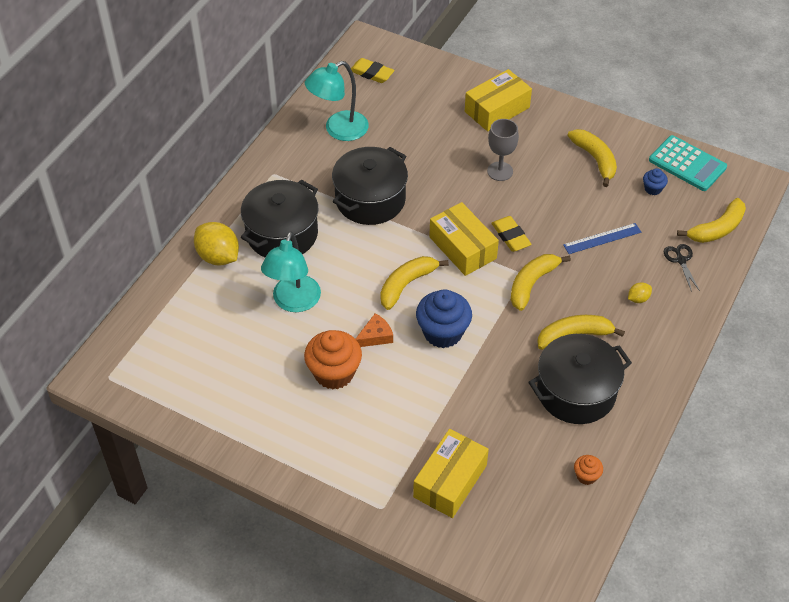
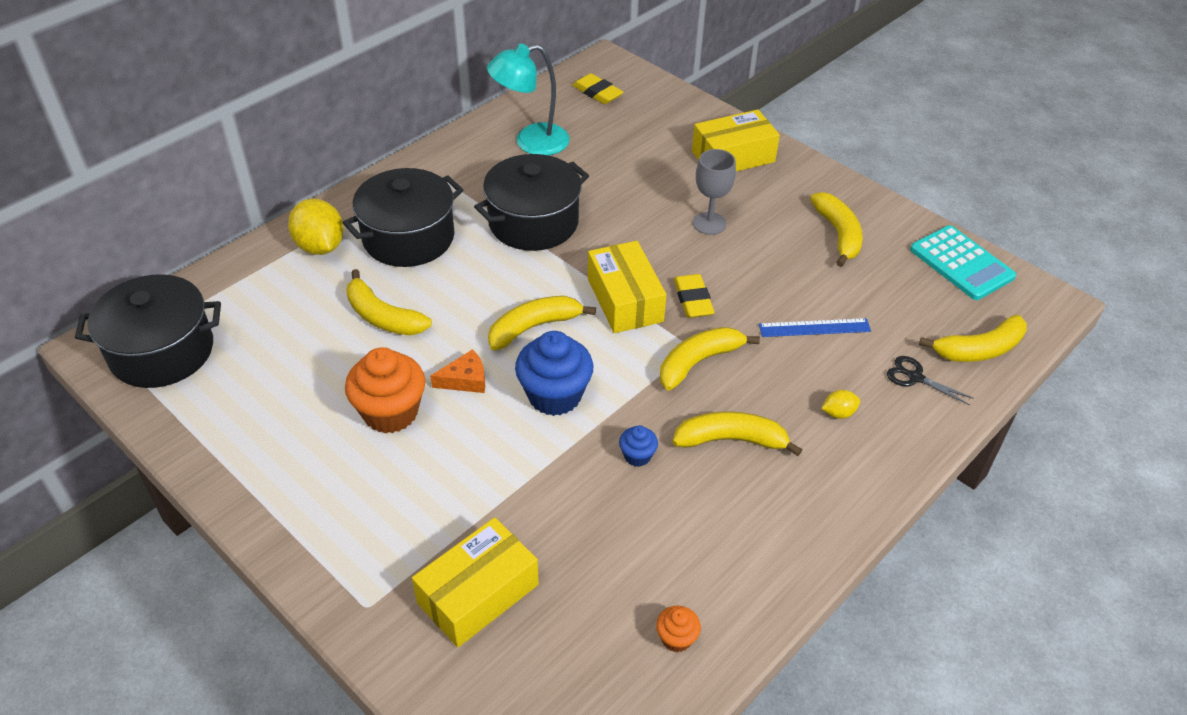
camera: 15 degrees right, 5 degrees down
turquoise lamp [261,231,321,312] -> yellow banana [346,269,432,336]
black pot [529,334,632,424] -> black pot moved to [75,274,221,388]
blue cupcake [643,168,668,195] -> blue cupcake moved to [619,425,658,467]
black scissors [664,244,700,292] -> black scissors turned 60 degrees counterclockwise [887,356,974,406]

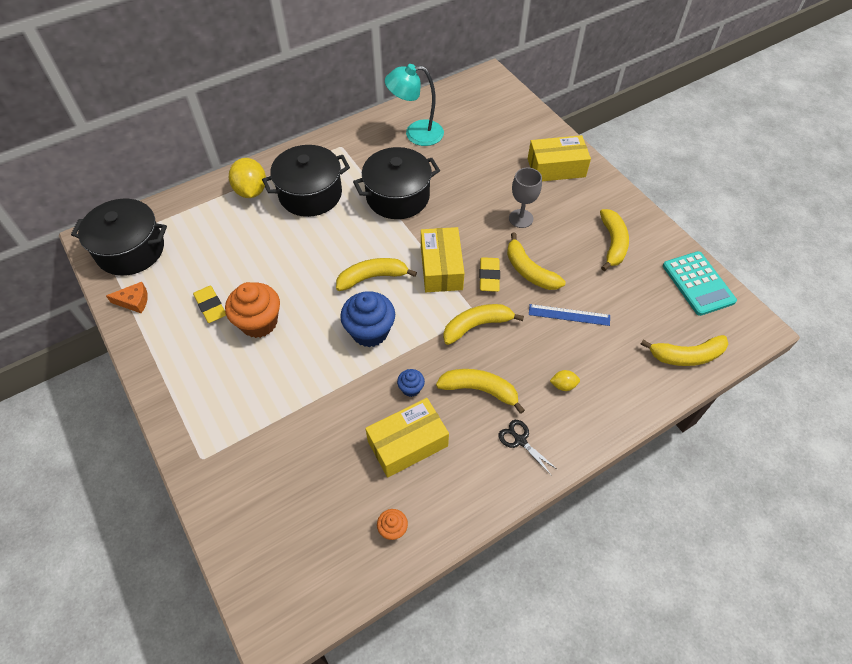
camera: 15 degrees right, 10 degrees up
yellow banana [346,269,432,336] -> yellow banana moved to [507,233,566,290]
yellow box [412,517,539,647] -> yellow box moved to [365,398,449,478]
orange cheese [430,349,485,393] -> orange cheese moved to [106,282,148,313]
yellow eraser [572,73,624,104] -> yellow eraser moved to [193,286,226,323]
black scissors [887,356,974,406] -> black scissors moved to [499,420,558,476]

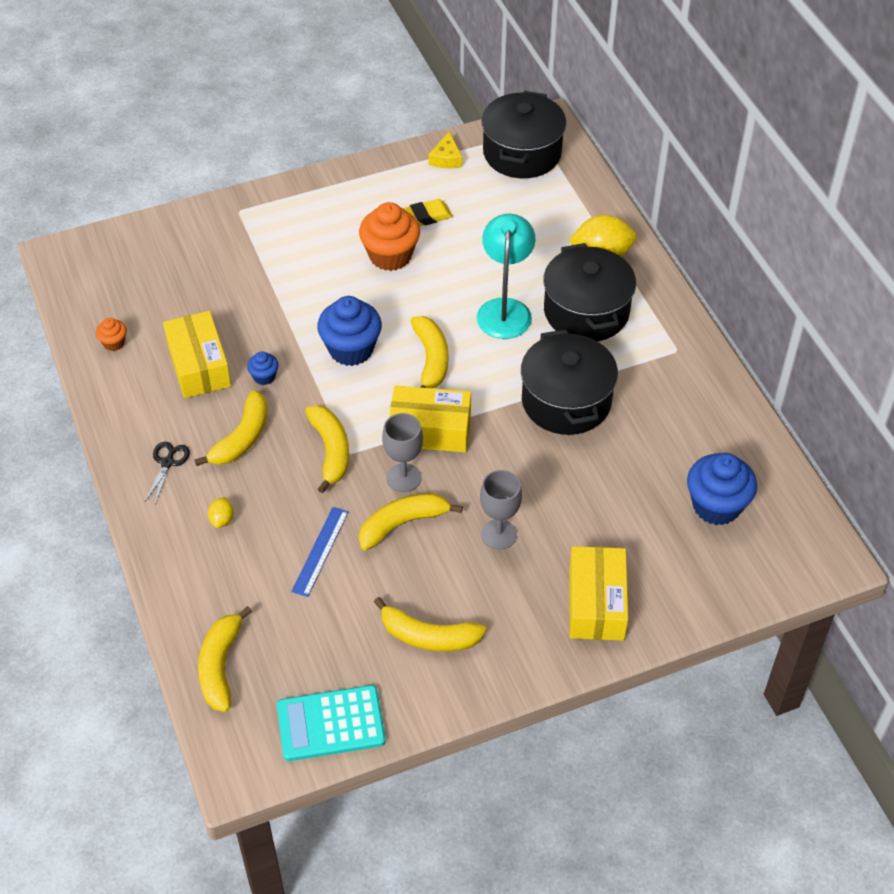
camera: 100 degrees right, 5 degrees down
orange cheese [106,282,148,313] -> yellow cheese [428,131,462,169]
turquoise lamp [385,64,444,146] -> turquoise lamp moved to [477,214,535,339]
yellow eraser [479,257,500,292] -> grey goblet [382,413,423,492]
black scissors [499,420,558,476] -> black scissors turned 45 degrees counterclockwise [144,442,190,504]
none -> blue cupcake [687,453,757,525]

